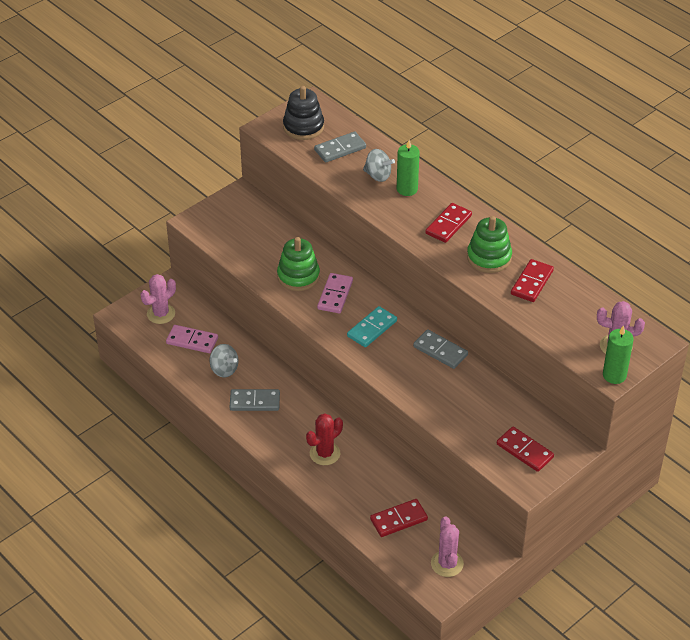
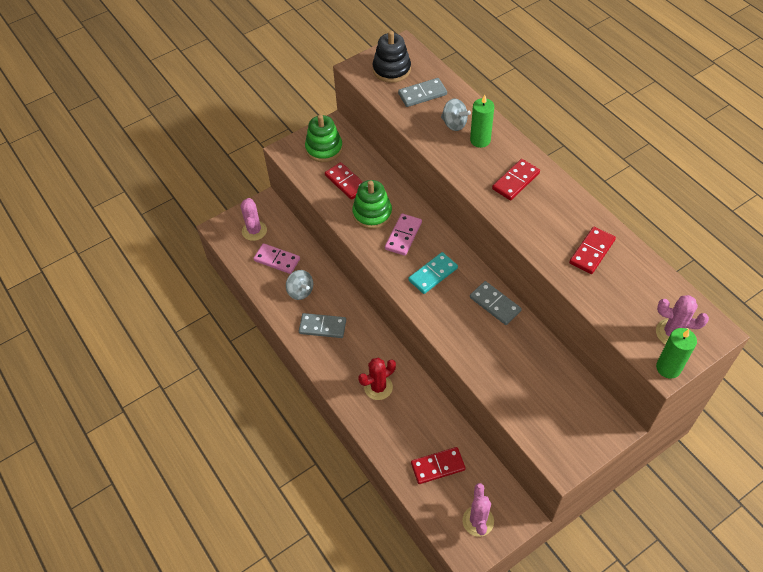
camera: 10 degrees right, 10 degrees up
pink cactus [141,274,176,324] -> pink cactus turned 60 degrees counterclockwise [241,198,267,241]
green stacking toy [467,216,512,273] -> green stacking toy moved to [305,115,343,162]
red domino [497,427,554,472] -> red domino moved to [325,162,363,200]

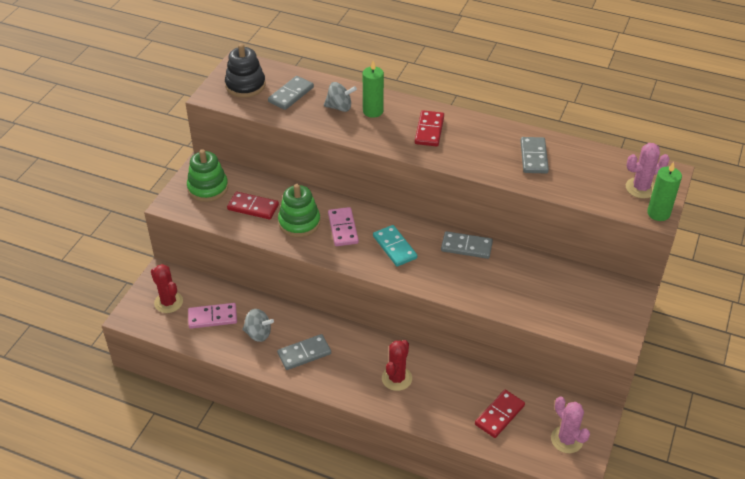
camera: 35 degrees left, 10 degrees down
pink cactus [241,198,267,241] -> red cactus [151,264,183,313]
turquoise domino [408,252,458,294] -> turquoise domino turned 45 degrees counterclockwise [373,225,417,266]
red domino [569,227,616,274] -> grey domino [520,137,549,174]

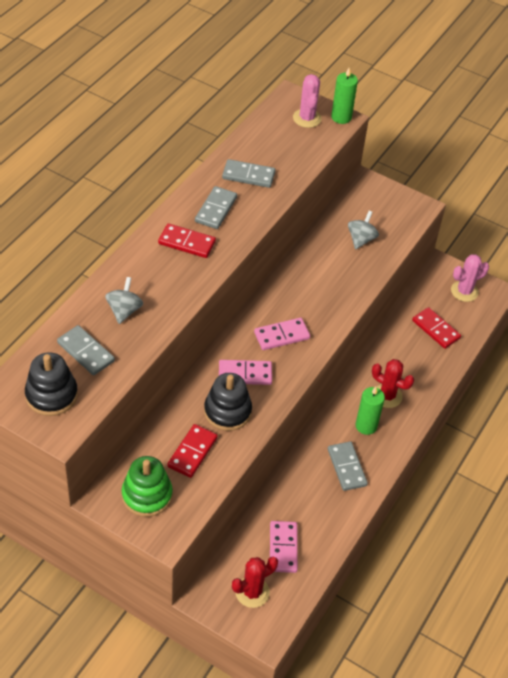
camera: 85 degrees left, 5 degrees up
grey spinning top [242,309,274,342] -> grey spinning top moved to [348,211,379,249]
green stacking toy [278,184,320,237] -> black stacking toy [204,373,252,431]
green candle [363,61,384,118] -> green candle moved to [356,387,385,435]
turquoise domino [373,225,417,266] -> pink domino [254,318,310,350]
grey domino [441,231,493,259] -> grey domino moved to [195,186,237,229]

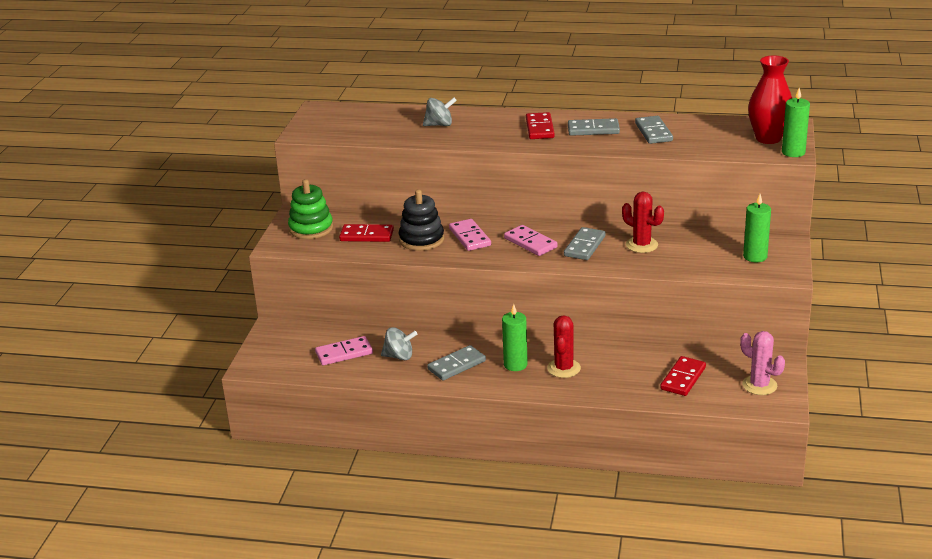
camera: 75 degrees right, 20 degrees down
black stacking toy [25,352,78,416] -> none
grey domino [57,325,115,375] -> grey domino moved to [564,227,606,260]
red cactus [232,556,278,608] -> red cactus moved to [622,192,664,253]
pink cactus [293,74,322,128] -> red vase [748,55,792,144]
grey spinning top [348,211,379,249] -> grey spinning top moved to [381,327,417,360]
none -> green candle [743,194,771,262]

